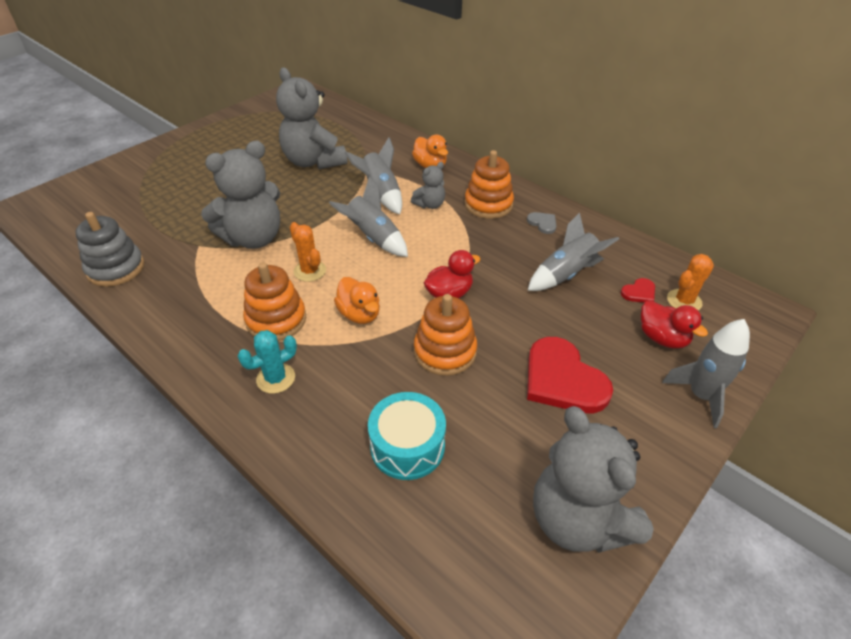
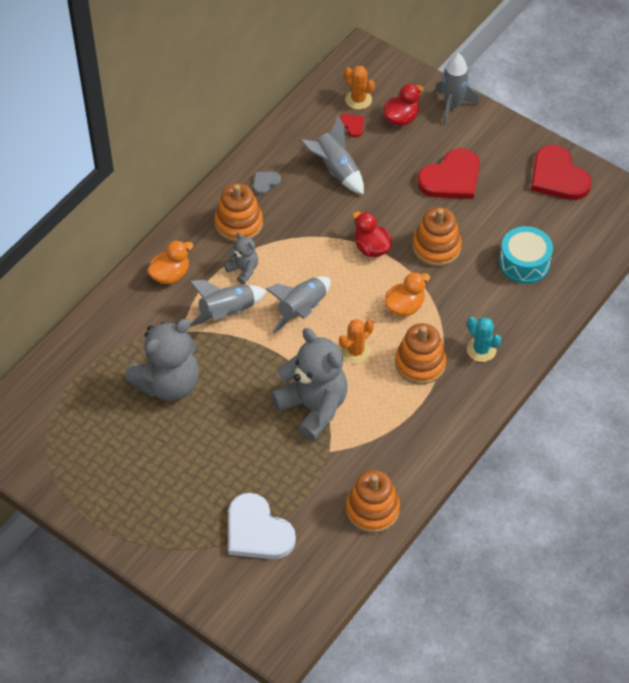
camera: 95 degrees left, 10 degrees up
grey stacking toy [75,212,144,287] -> orange stacking toy [346,470,400,533]
grey teddy bear [533,406,654,553] -> red heart [531,145,591,200]
none -> white heart [228,493,296,559]

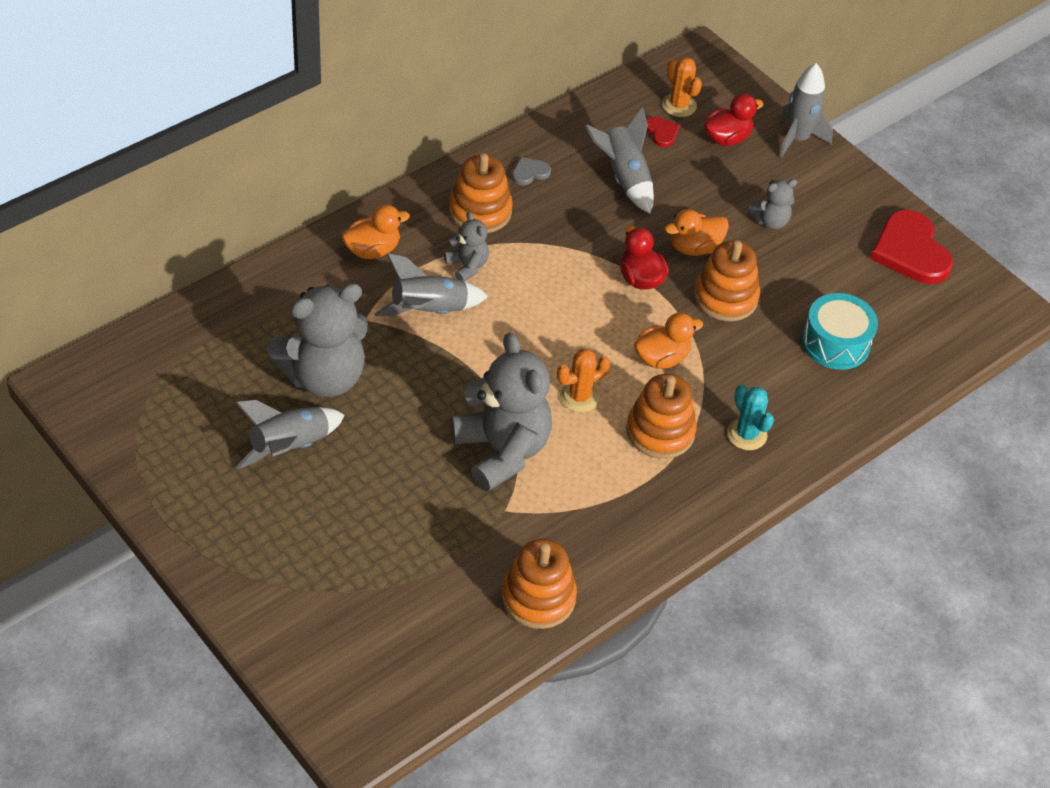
camera: 10 degrees right, 5 degrees down
white heart [228,493,296,559] -> none
grey rocket [266,276,331,333] -> grey rocket moved to [235,400,345,469]
red heart [417,148,480,199] -> grey teddy bear [747,179,797,229]
none -> orange duck [665,209,729,256]

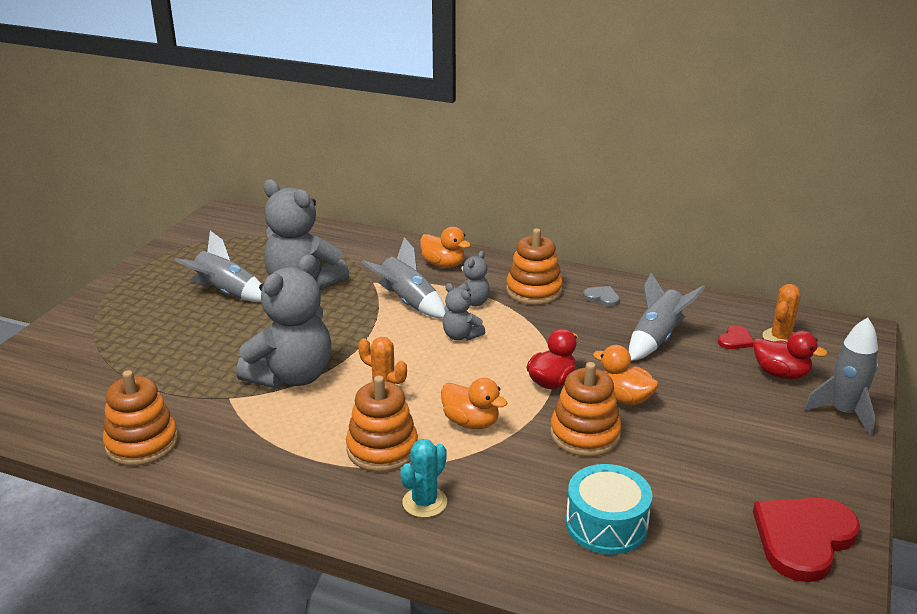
camera: 65 degrees right, 20 degrees down
grey teddy bear [747,179,797,229] -> grey teddy bear moved to [443,283,485,340]

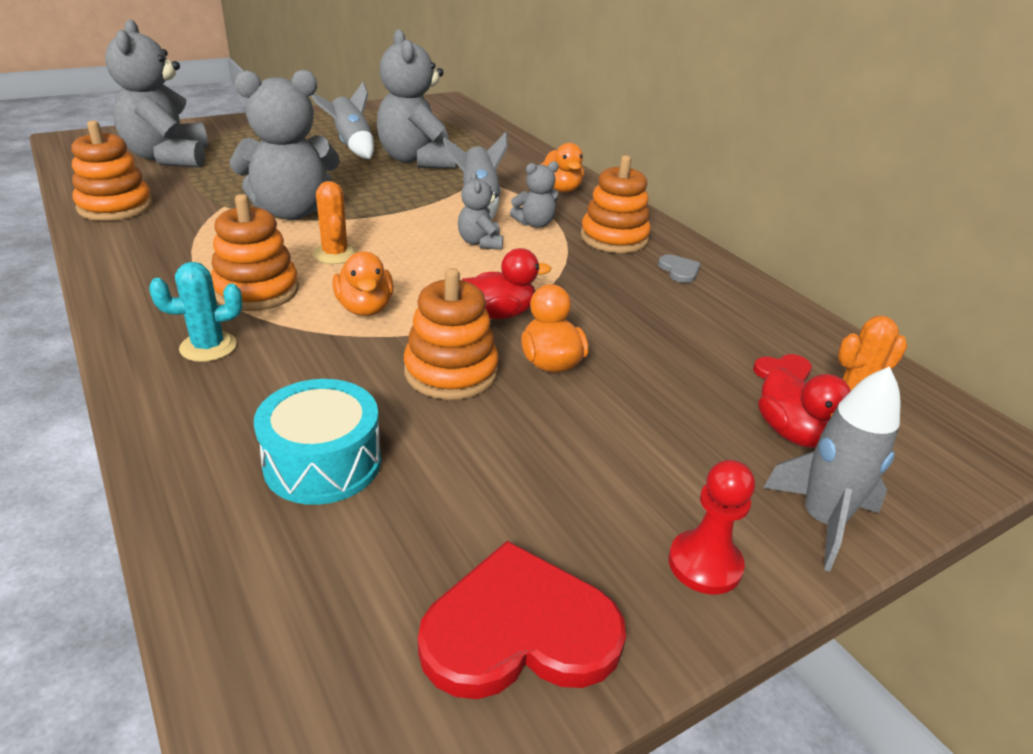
camera: 35 degrees right, 5 degrees up
grey rocket [629,273,705,361] -> none
none -> grey teddy bear [105,19,208,167]
none -> red pawn [668,460,755,595]

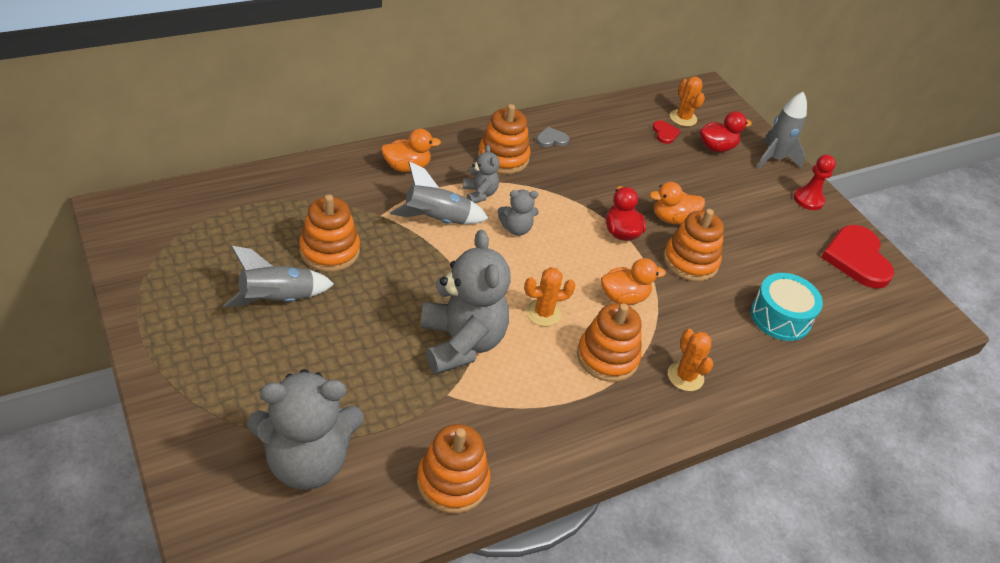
camera: 90 degrees left, 10 degrees up
turquoise cactus [149,262,242,362] -> orange cactus [668,329,713,391]
grey teddy bear [377,29,456,169] -> orange stacking toy [299,194,360,272]

